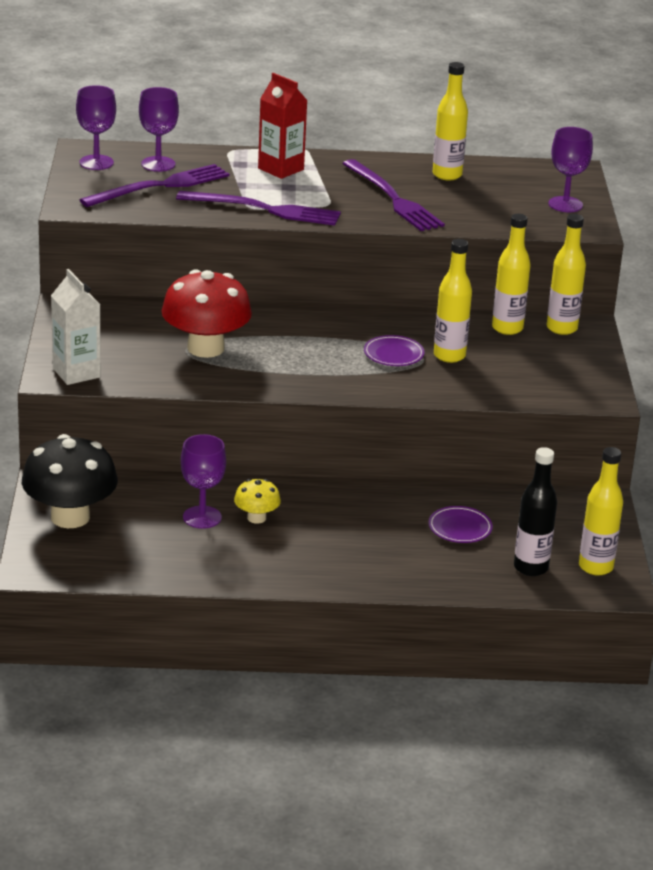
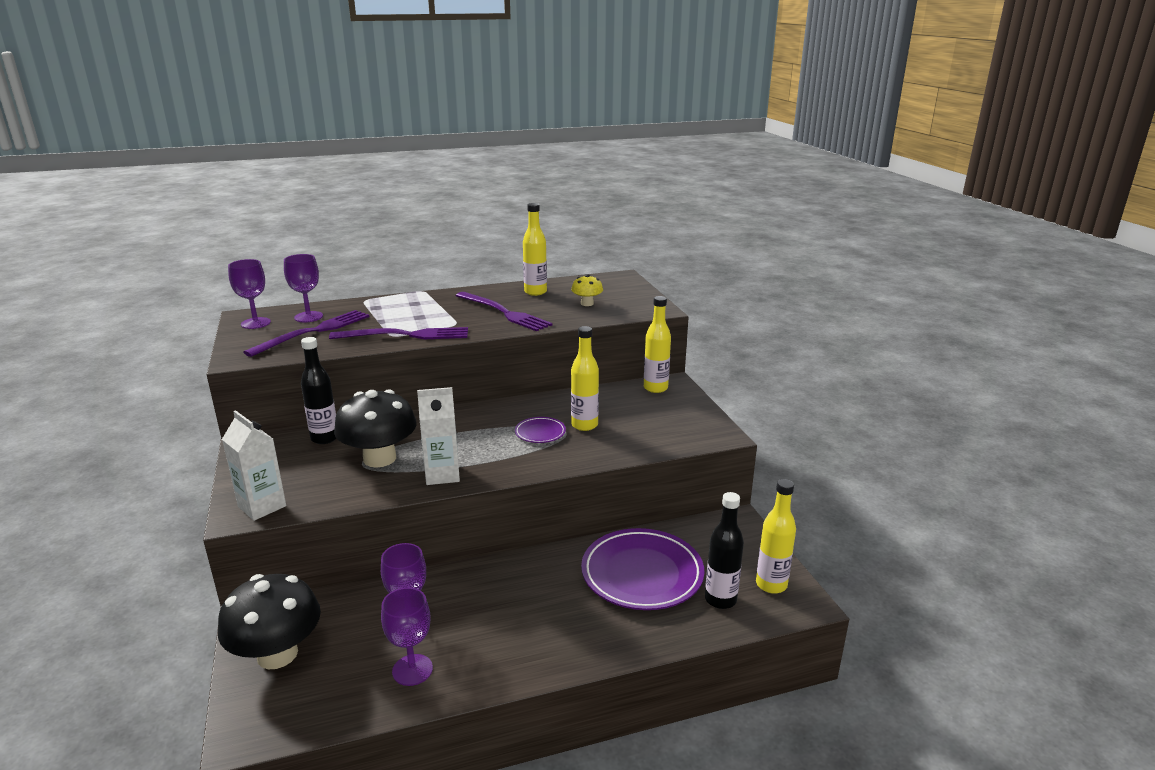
camera: 15 degrees left, 5 degrees down
red mushroom [162,269,252,358] -> black mushroom [334,389,417,468]
yellow mushroom [234,479,281,524] -> yellow mushroom moved to [571,274,603,306]
red carton [258,73,308,179] -> none
purple plate [428,506,493,543] -> purple plate [581,528,704,610], size x2.13
yellow bottle [492,214,531,335] -> none
purple goblet [548,127,593,212] -> purple goblet moved to [381,587,433,686]
none -> black bottle [301,337,337,444]
none -> white carton [417,387,460,485]

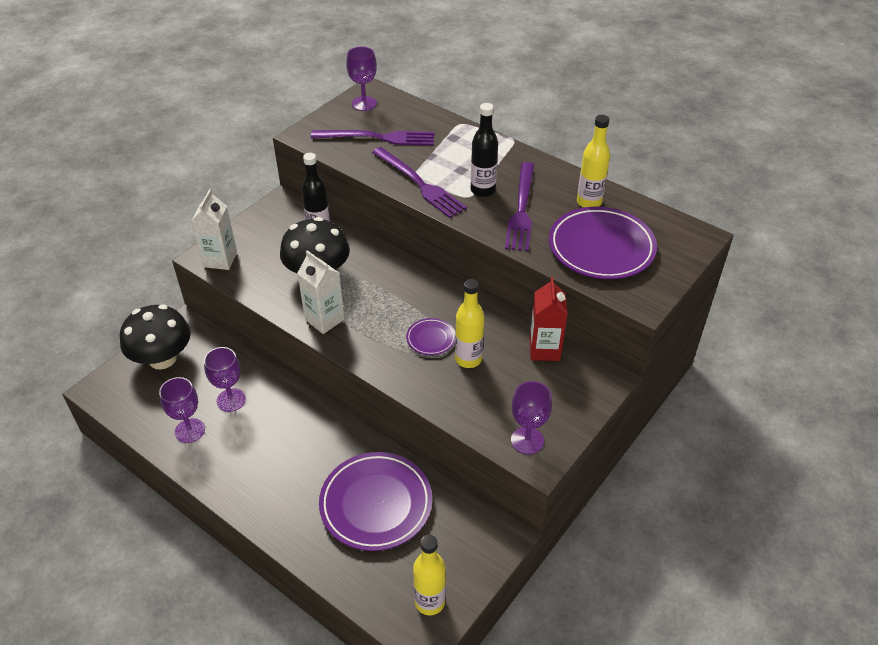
camera: 55 degrees right, 20 degrees up
purple goblet [284,254,323,322] -> purple goblet moved to [511,381,552,454]
yellow mushroom [571,274,603,306] -> purple plate [549,207,657,279]
yellow bottle [644,296,671,393] -> none
black bottle [705,492,744,609] -> black bottle moved to [471,103,498,197]
none -> red carton [530,277,567,361]

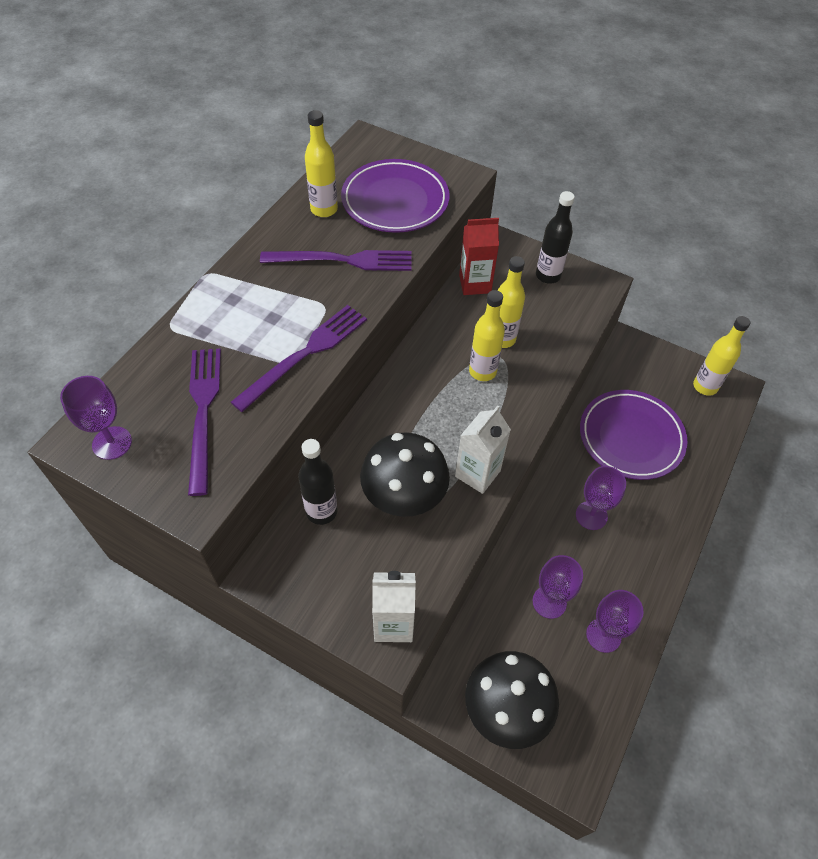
camera: 100 degrees left, 10 degrees up
purple plate [406,318,455,355] -> yellow bottle [469,290,505,381]
black bottle [471,103,498,197] -> black bottle moved to [536,191,575,284]
purple goblet [511,381,552,454] -> purple goblet moved to [576,466,626,530]

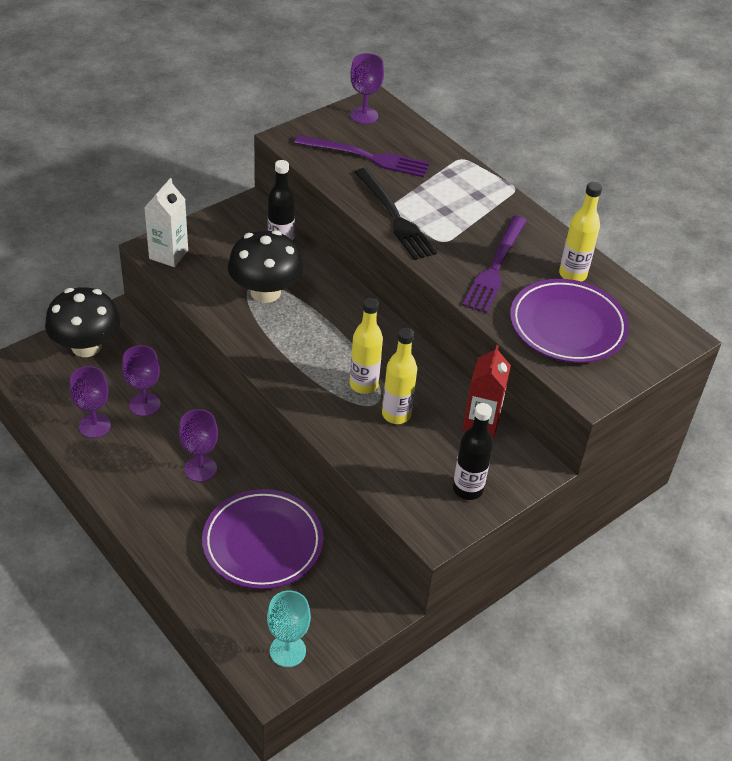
camera: 110 degrees right, 10 degrees down
purple fork [231,305,367,412] -> black fork [355,168,437,260]
white carton [455,405,511,494] -> none
yellow bottle [693,316,750,396] -> turquoise goblet [267,590,311,667]

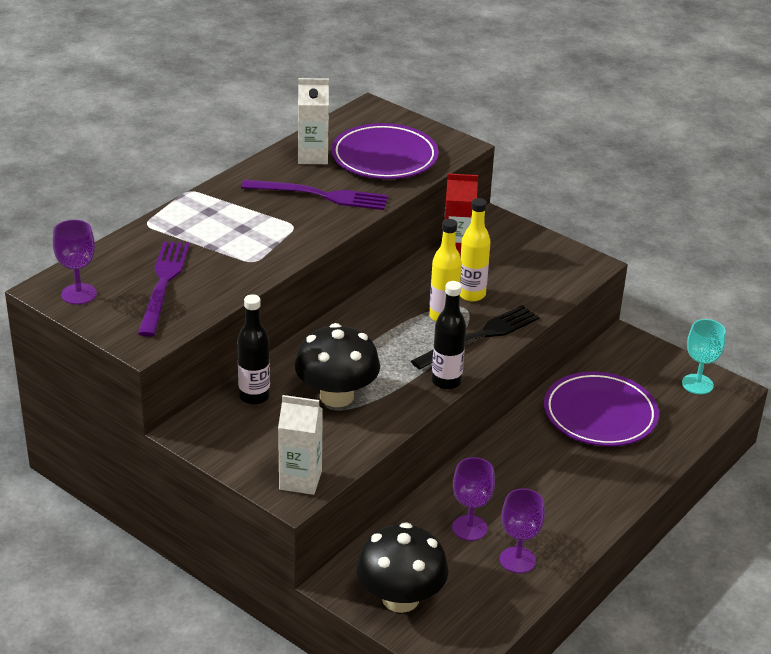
camera: 100 degrees left, 10 degrees down
purple goblet [179,409,218,482] -> none
black fork [355,168,437,260] -> black fork moved to [411,305,539,369]
black bottle [453,403,493,500] -> black bottle moved to [432,281,466,390]
yellow bottle [559,182,602,282] -> white carton [298,78,329,164]

